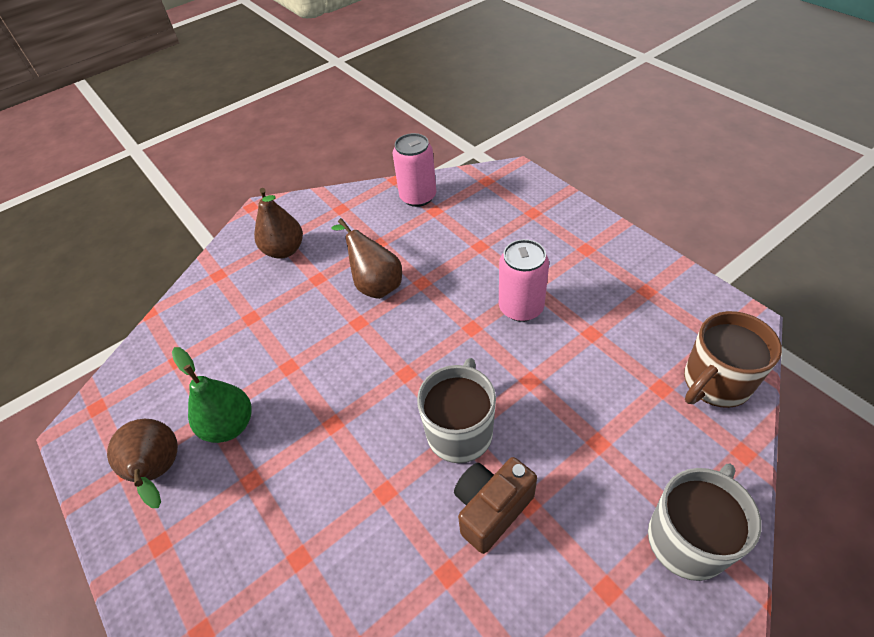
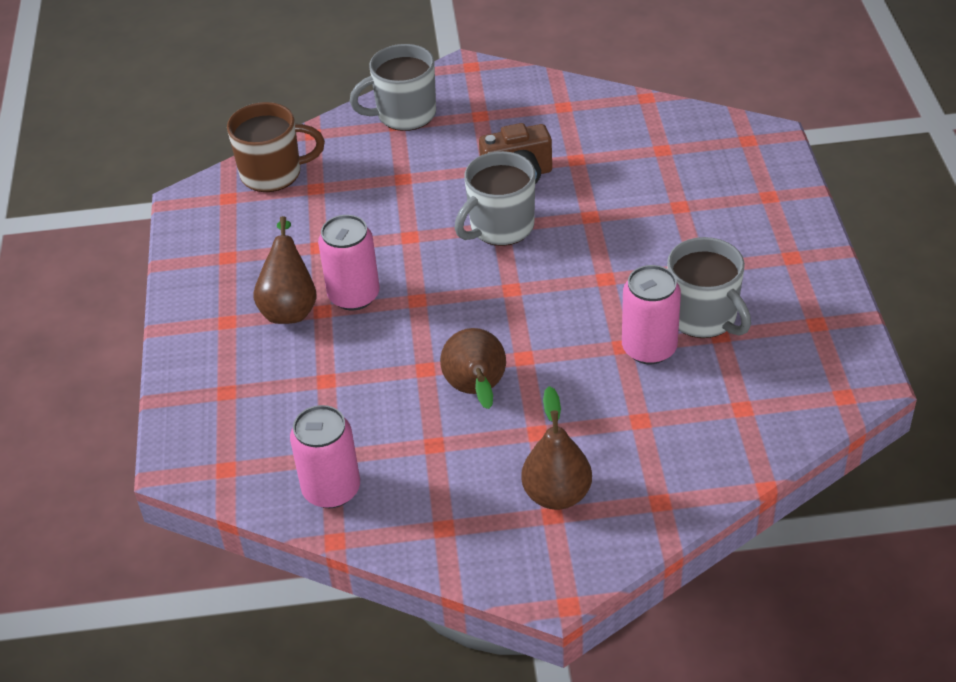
camera: 150 degrees left, 5 degrees down
brown pear [107,419,178,508] -> brown pear moved to [254,216,317,324]
green pear [172,347,252,443] -> grey mug [667,237,751,338]
none -> pink can [622,265,681,364]

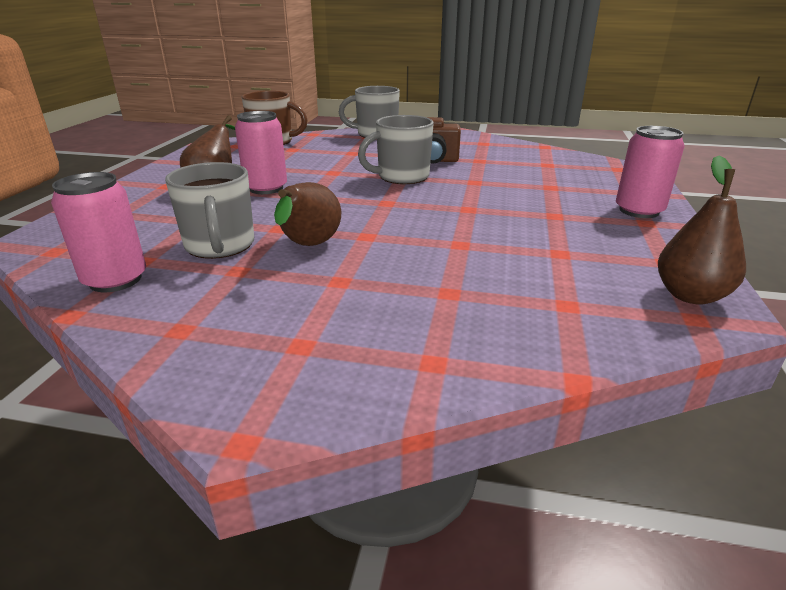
camera: 15 degrees right, 15 degrees down
brown pear [521,386,592,510] -> brown pear moved to [658,156,746,305]
pink can [622,265,681,364] -> pink can moved to [616,126,685,218]
grey mug [667,237,751,338] -> grey mug moved to [165,162,254,259]

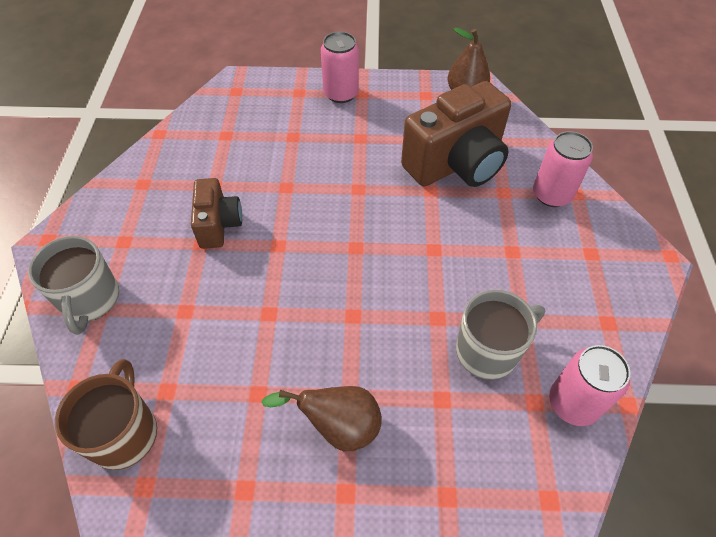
camera: 100 degrees left, 25 degrees up
pink can [235,111,287,194] -> pink can moved to [533,131,593,207]
brown pear [274,182,341,246] -> none
grey mug [358,115,434,184] -> none
none -> brown camera [401,81,511,187]

